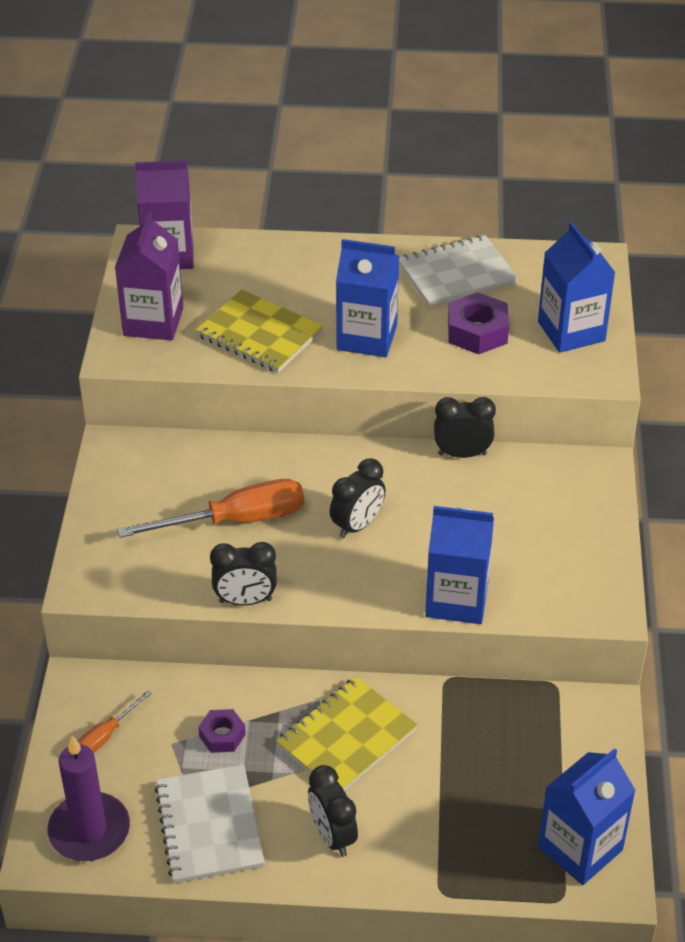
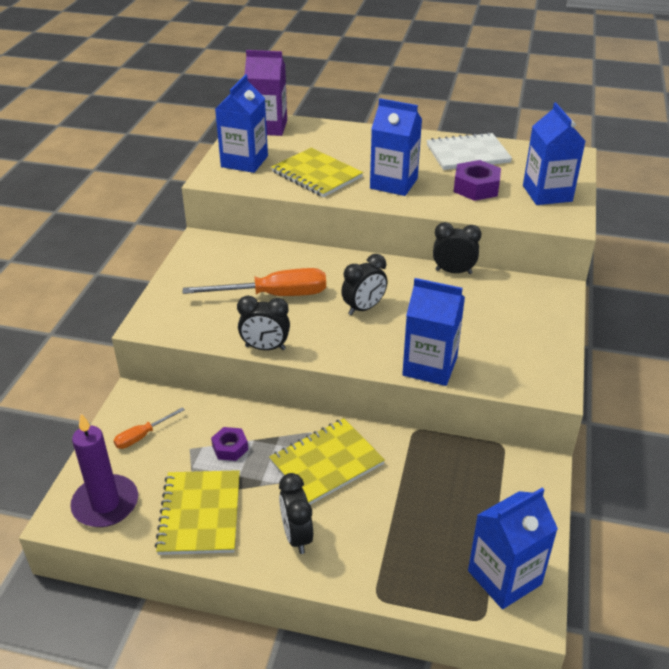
camera: 10 degrees right, 5 degrees down
purple carton [115,212,183,340] -> blue carton [215,74,268,173]
white notebook [154,764,265,883] -> yellow notebook [155,470,240,555]

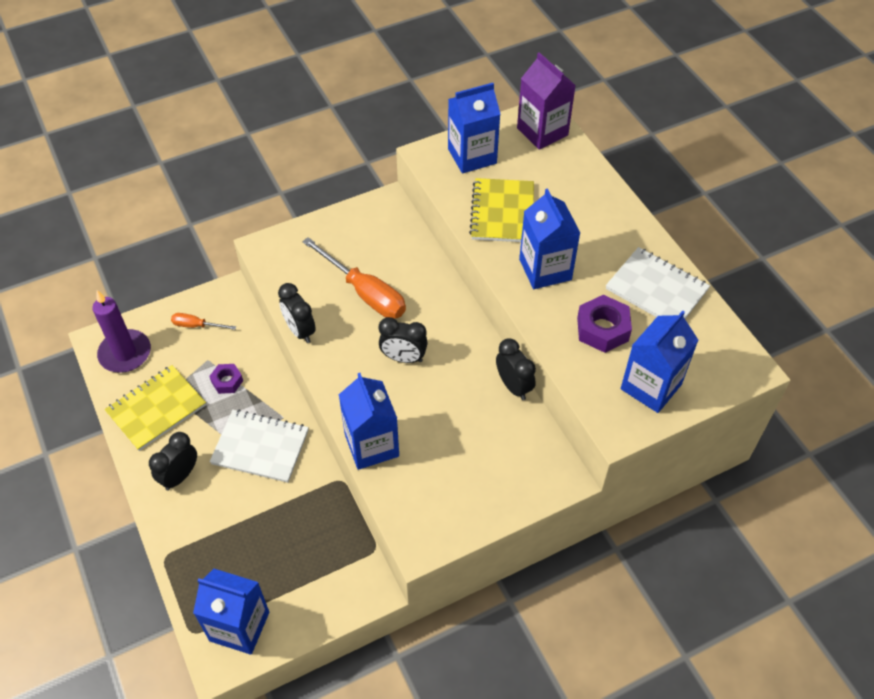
camera: 50 degrees right, 15 degrees up
yellow notebook [269,418,385,505] -> white notebook [210,409,309,483]

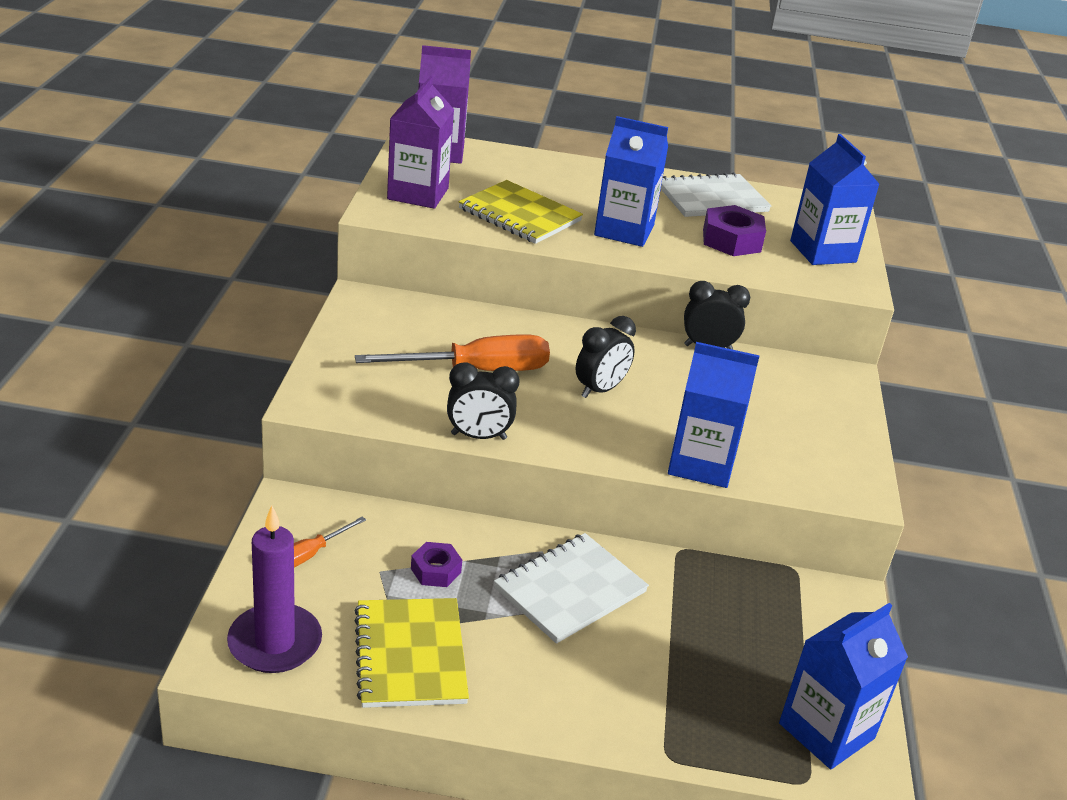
camera: 60 degrees left, 20 degrees down
black clock [149,432,197,491] -> none
blue carton [448,83,500,173] -> purple carton [387,76,454,209]

